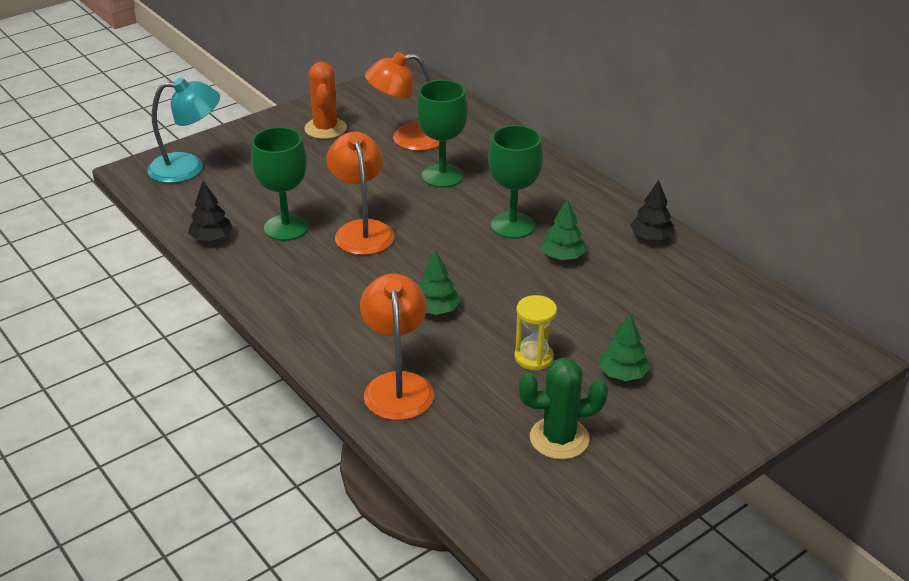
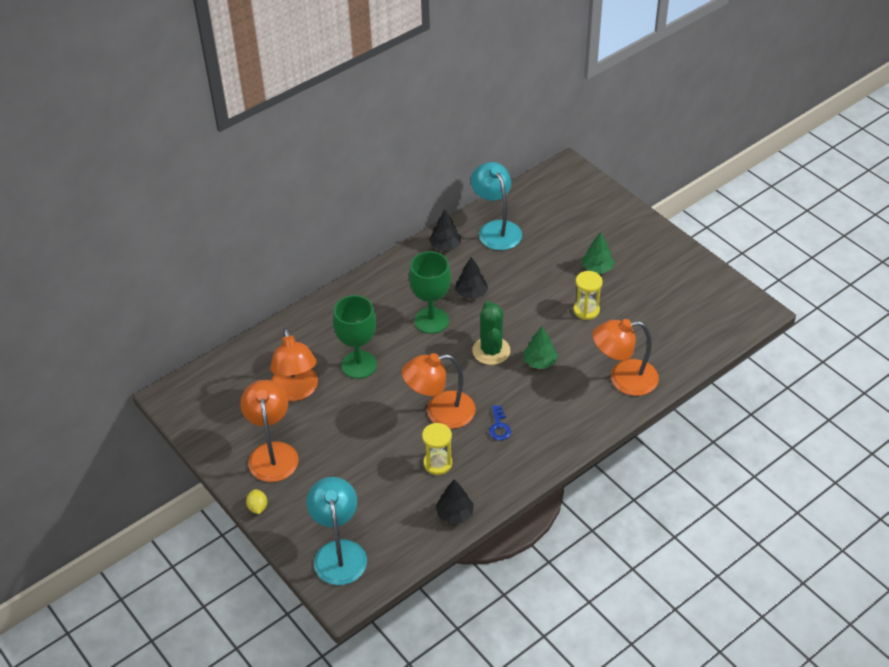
camera: 90 degrees left, 10 degrees up
green goblet [251,127,309,241] -> yellow hourglass [422,423,452,475]
orange cactus [304,62,347,139] -> orange lamp [241,380,298,482]
green cactus [519,357,608,460] -> green cactus moved to [472,301,510,365]
green tree [541,199,586,260] -> black tree [455,257,488,299]
none -> yellow lemon [246,489,267,514]
none -> turquoise lamp [471,162,522,250]
none -> blue key [489,405,511,440]

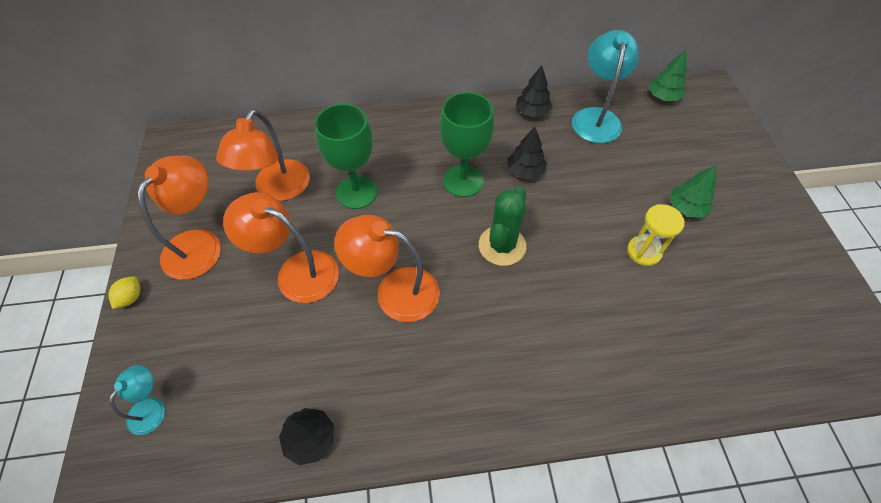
camera: 30 degrees right, 10 degrees up
turquoise lamp [307,477,367,585] -> turquoise lamp [109,365,165,435], size x0.52
yellow hourglass [422,423,452,475] -> none
blue key [489,405,511,440] -> none
green tree [523,326,558,369] -> green tree moved to [648,50,687,101]
orange lamp [593,319,659,396] -> orange lamp moved to [223,192,339,303]

